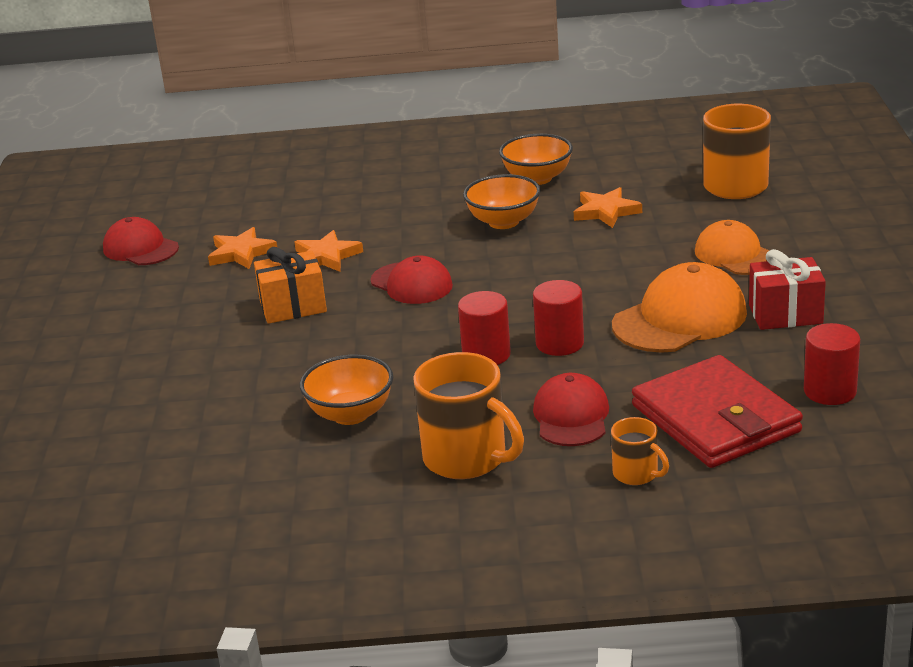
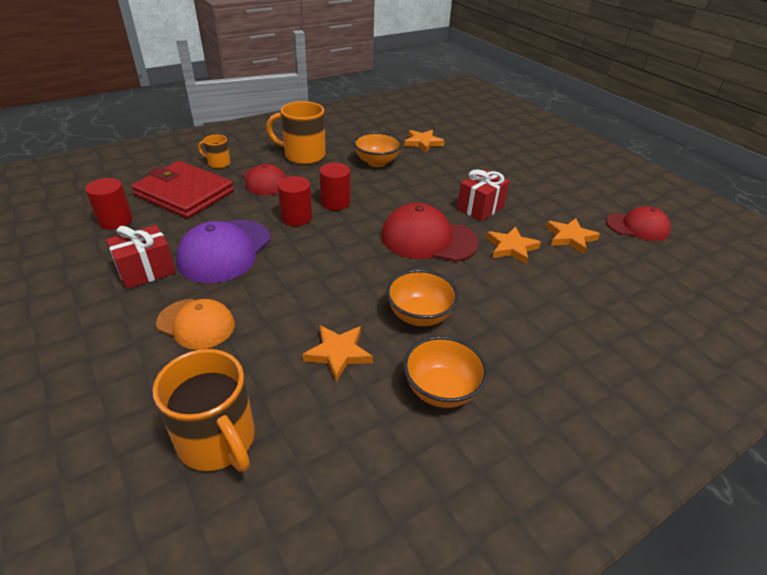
camera: 145 degrees right, 10 degrees up
orange gift [254,247,327,324] -> red gift [457,169,510,221]
red cap [370,255,453,304] -> red cap [381,203,479,262], size x1.51
orange cap [612,262,747,353] -> purple cap [176,220,271,283]
none -> orange star [404,130,445,153]

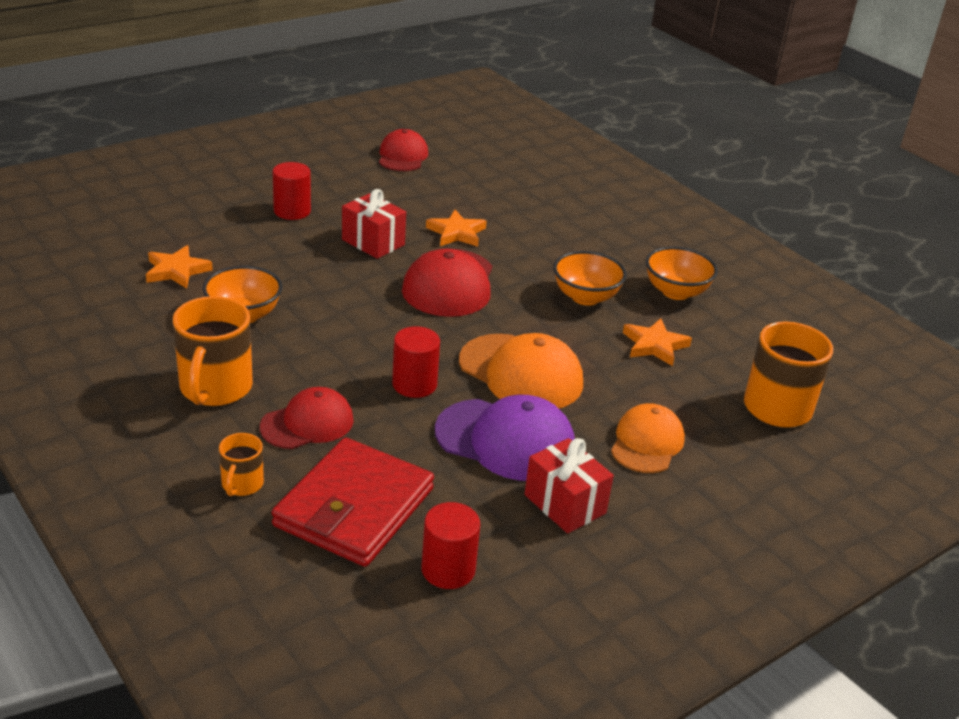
camera: 95 degrees left, 5 degrees down
red cylinder [319,163,350,210] -> red cylinder moved to [272,162,311,220]
orange star [546,218,600,254] -> none
none -> orange cap [459,333,583,409]

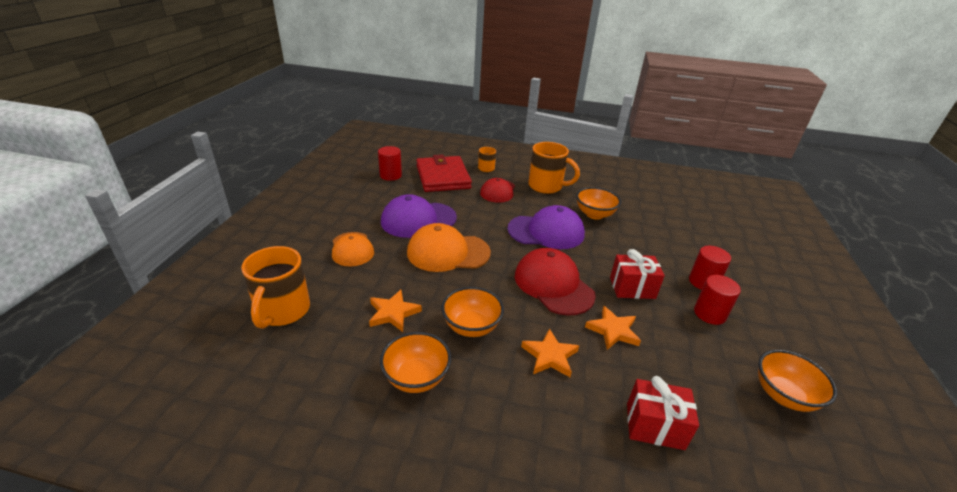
camera: 140 degrees right, 0 degrees up
orange star [146,245,213,289] -> orange star moved to [521,328,579,377]
orange mug [173,296,253,406] -> orange mug turned 150 degrees clockwise [528,142,580,194]
red cap [379,129,428,171] -> orange bowl [758,350,837,412]
red cylinder [392,326,440,398] -> red cylinder moved to [694,275,741,325]
red gift [525,438,614,534] -> red gift moved to [627,376,699,450]
none -> purple cap [507,205,585,249]

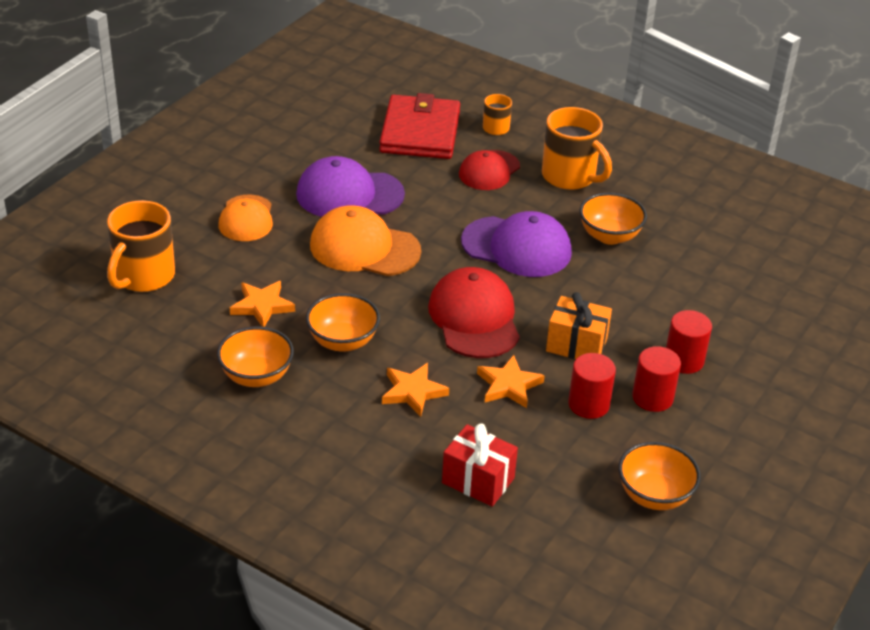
camera: 20 degrees right, 5 degrees up
red cylinder [378,146,402,181] -> red cylinder moved to [568,353,616,419]
red gift [610,249,665,299] -> orange gift [546,292,612,359]

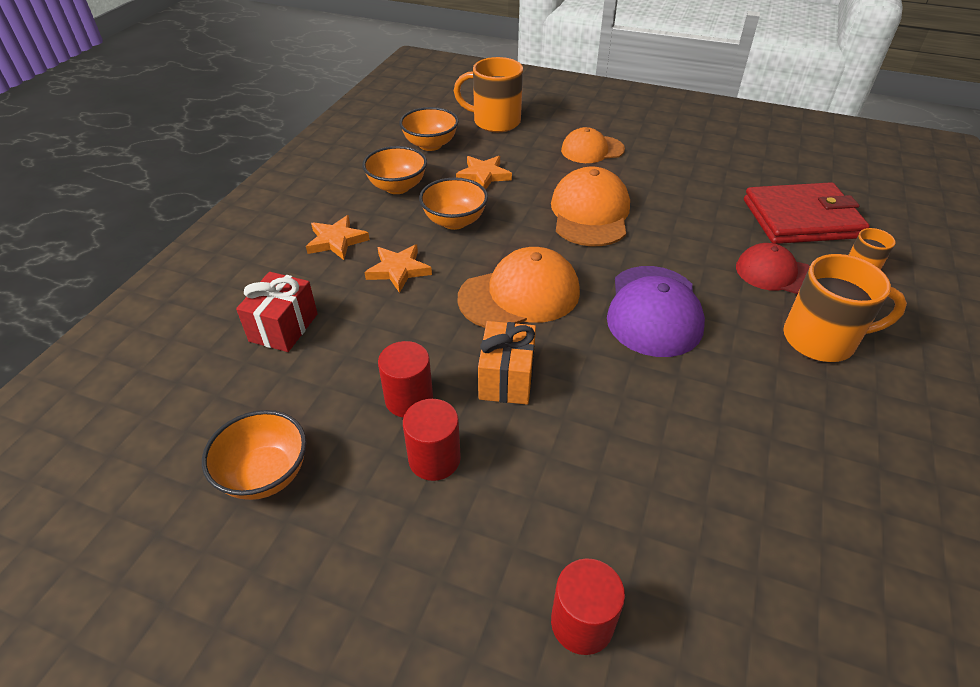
camera: 80 degrees right, 5 degrees up
purple cap [296,156,405,217] -> none
red cap [428,267,520,358] -> orange cap [458,247,580,328]
orange star [477,355,545,408] -> orange star moved to [306,215,370,260]
orange mug [542,107,612,190] -> orange mug turned 120 degrees counterclockwise [783,254,907,362]
orange bowl [580,193,647,245] -> orange bowl moved to [399,107,459,151]
red cylinder [666,310,712,374] -> red cylinder moved to [551,558,625,655]

